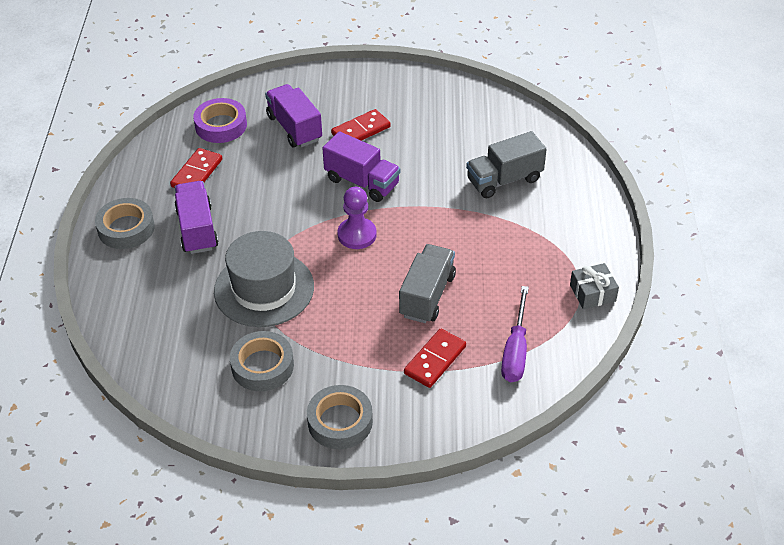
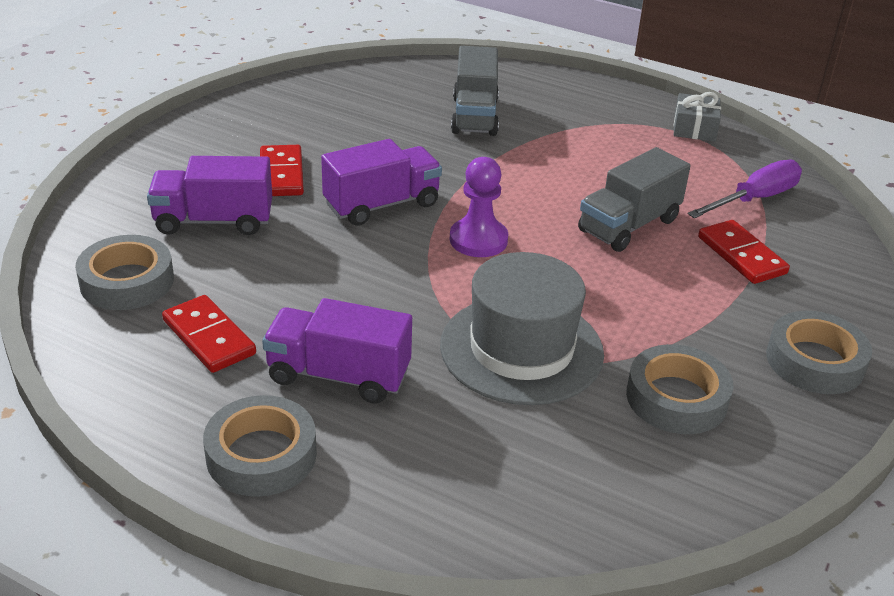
camera: 65 degrees left, 10 degrees down
purple tape [193,98,247,143] -> grey tape [75,235,174,310]
grey truck [399,244,456,323] -> grey truck turned 90 degrees counterclockwise [578,147,690,252]
purple screwdriver [501,286,529,382] -> purple screwdriver turned 75 degrees counterclockwise [687,160,802,218]

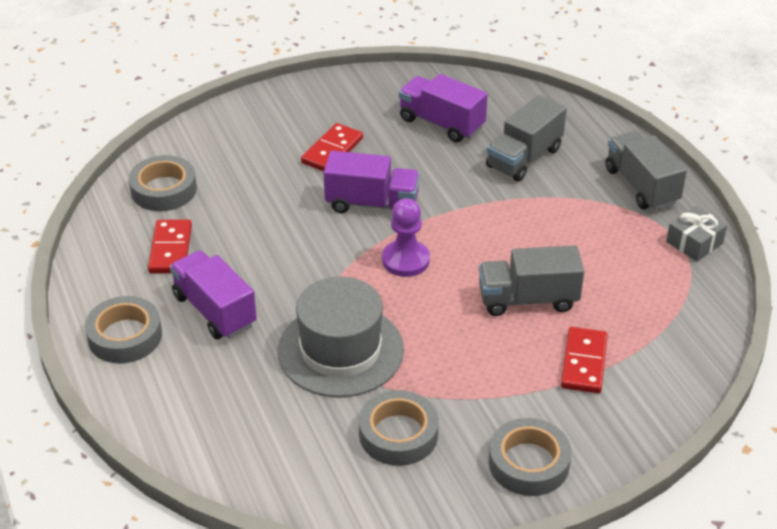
camera: 40 degrees right, 5 degrees up
purple truck [147,156,272,235] -> purple truck moved to [399,74,488,143]
purple screwdriver [687,160,802,218] -> none
none -> grey truck [605,131,687,210]

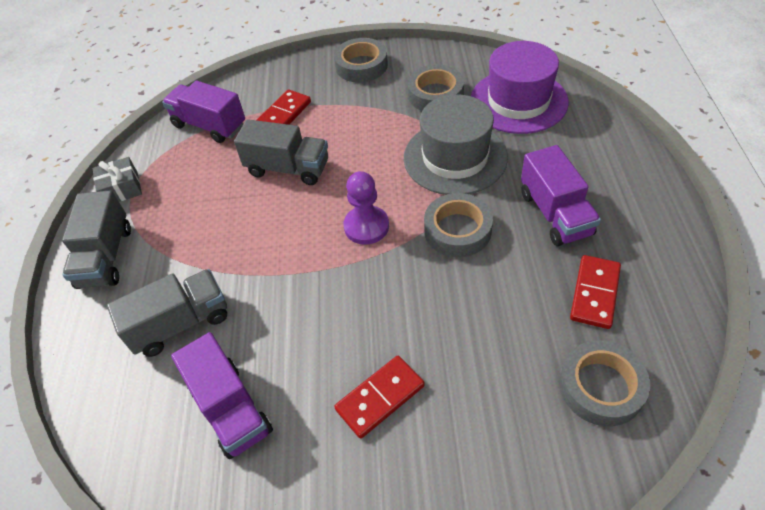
camera: 155 degrees left, 10 degrees up
grey tape [85,296,162,363] -> grey tape moved to [424,193,493,257]
purple truck [324,151,420,213] -> purple truck moved to [162,80,245,143]
none -> purple hat [471,41,569,134]

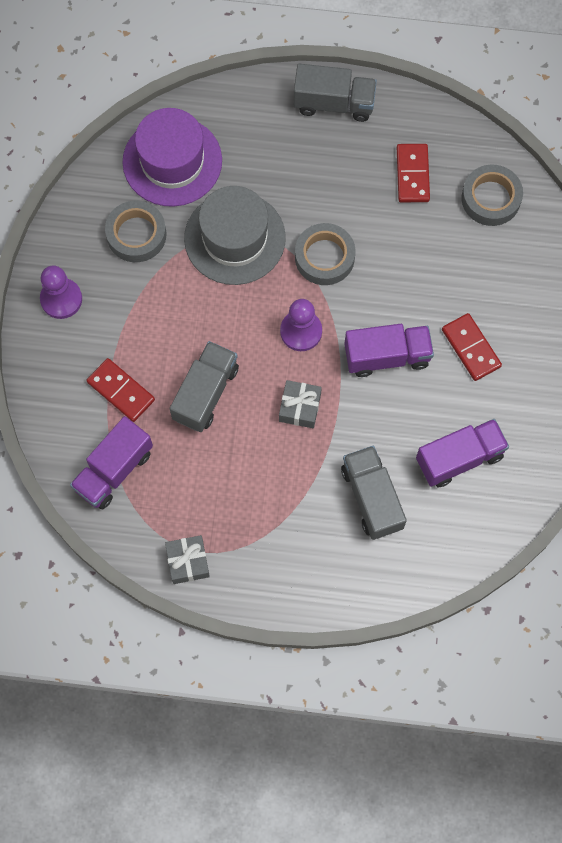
camera: 85 degrees left, 20 degrees up
grey truck [62,190,131,289] -> grey truck moved to [294,64,377,122]
grey tape [334,38,388,83] -> purple pawn [40,265,82,319]
purple truck [521,145,601,246] -> purple truck moved to [344,324,434,377]
red domino [570,255,621,329] -> red domino turned 60 degrees clockwise [397,144,430,202]
none -> grey gift [279,380,322,428]

